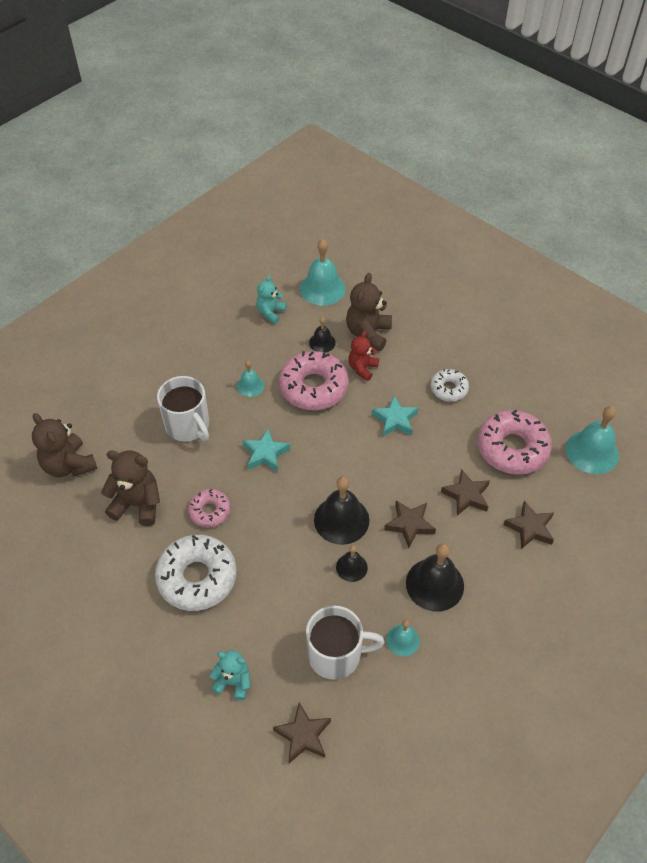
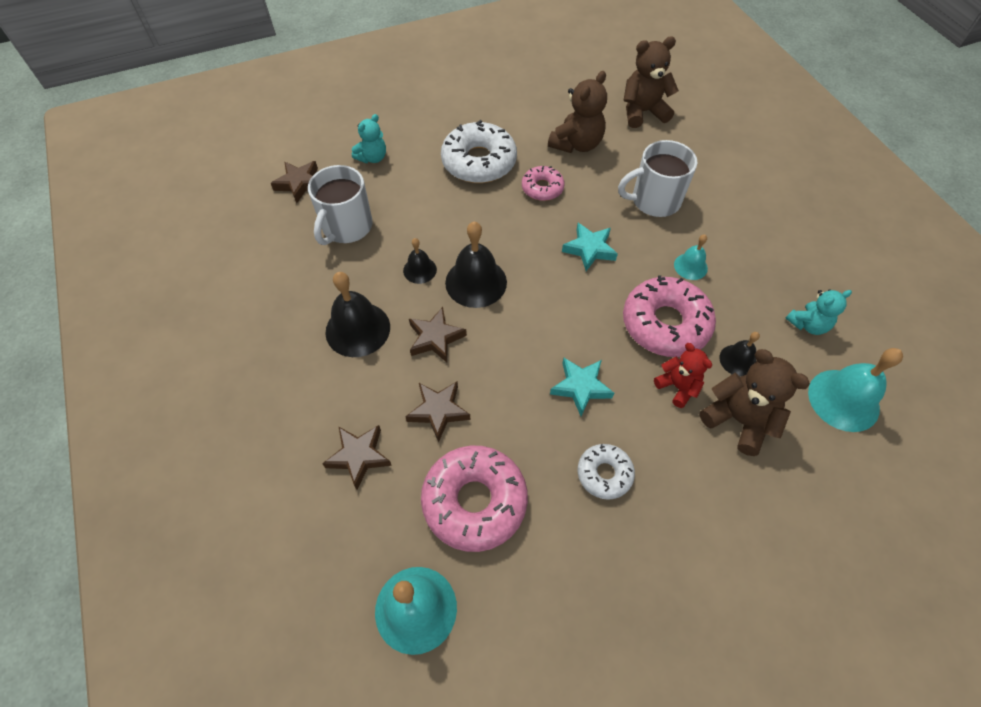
camera: 115 degrees right, 5 degrees up
turquoise teddy bear [256,275,287,324] -> turquoise teddy bear turned 105 degrees clockwise [785,289,852,335]
turquoise bell [386,620,420,656] -> none

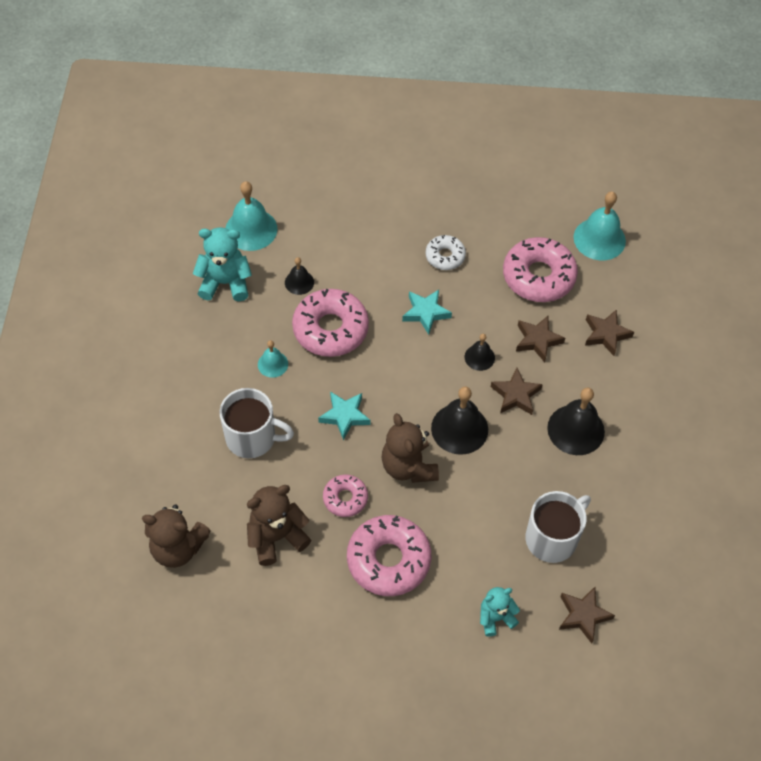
camera: 155 degrees left, 0 degrees up
black bell [403,238,437,284] -> black bell moved to [465,334,495,371]
white donut [441,120,517,183] -> pink donut [347,515,431,596]
red teddy bear [654,343,712,408] -> none
brown teddy bear [699,349,810,456] -> brown teddy bear moved to [381,413,439,483]
turquoise teddy bear [785,289,852,335] -> turquoise teddy bear [193,227,252,301], size x1.59

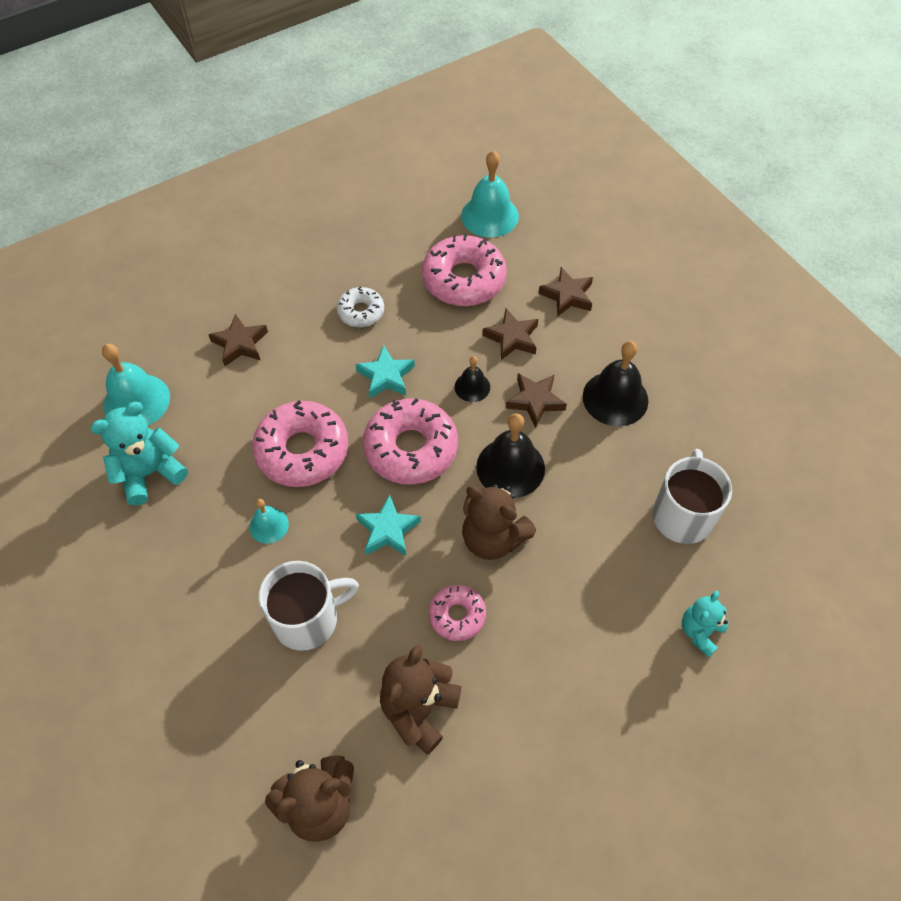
camera: 35 degrees left, 0 degrees up
black bell [285,257,314,295] -> none
pink donut [347,515,431,596] -> pink donut moved to [363,398,458,485]
brown star [559,587,615,644] -> brown star moved to [208,314,268,366]

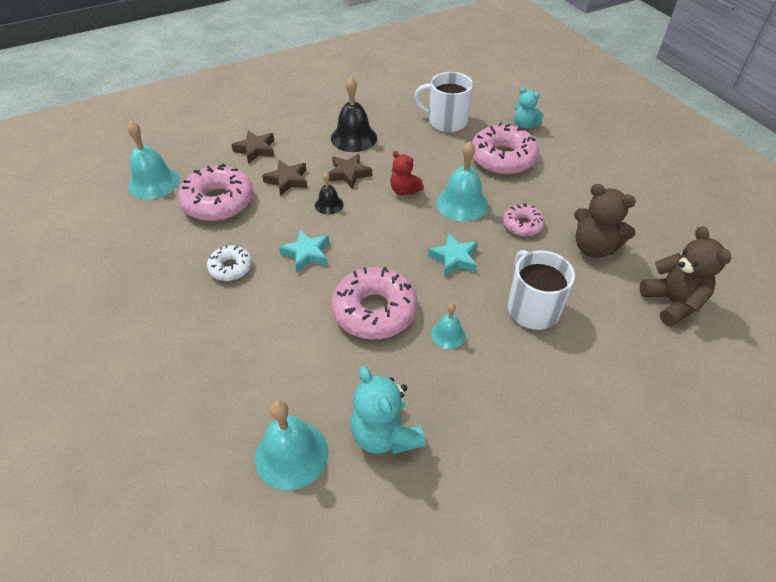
camera: 85 degrees left, 10 degrees down
brown star [208,314,268,366] -> none
pink donut [363,398,458,485] -> pink donut moved to [471,123,539,175]
brown teddy bear [462,485,536,560] -> turquoise bell [436,141,488,222]
black bell [476,413,545,498] -> red teddy bear [390,151,424,195]

